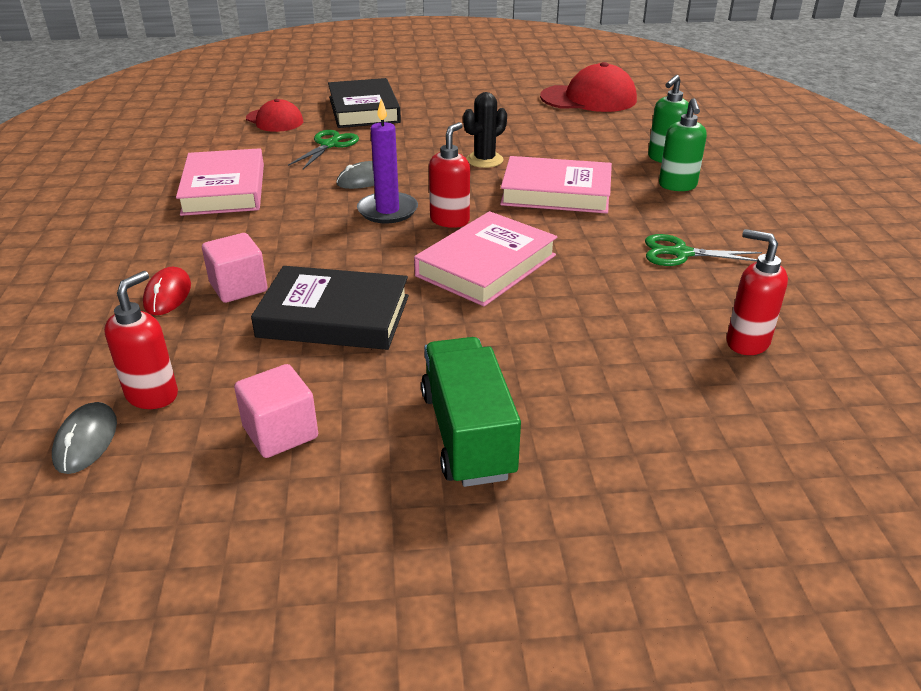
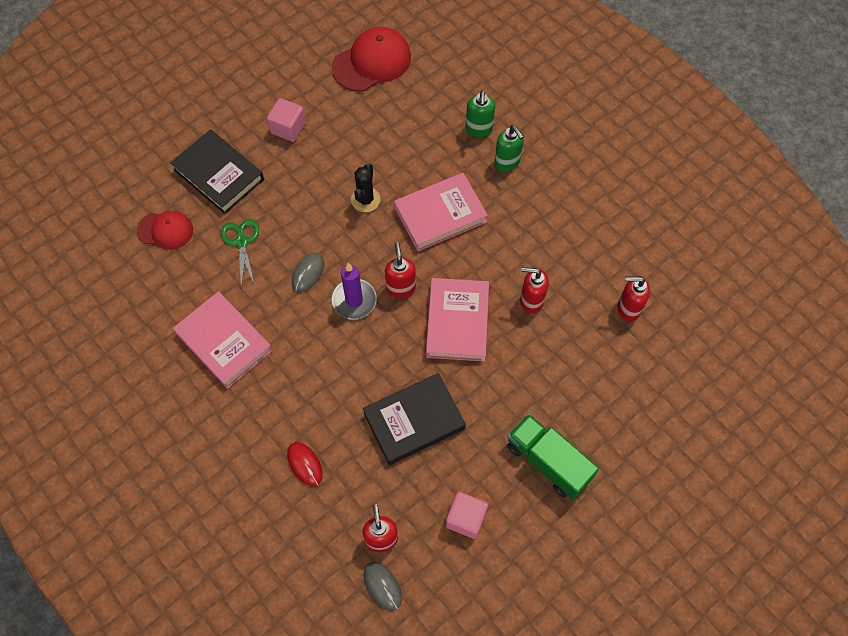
camera: 35 degrees left, 30 degrees up
pink cube [202,233,267,303] -> pink cube moved to [267,98,306,142]
green scissors [645,234,762,266] -> none
none -> red soap dispenser [520,267,549,313]

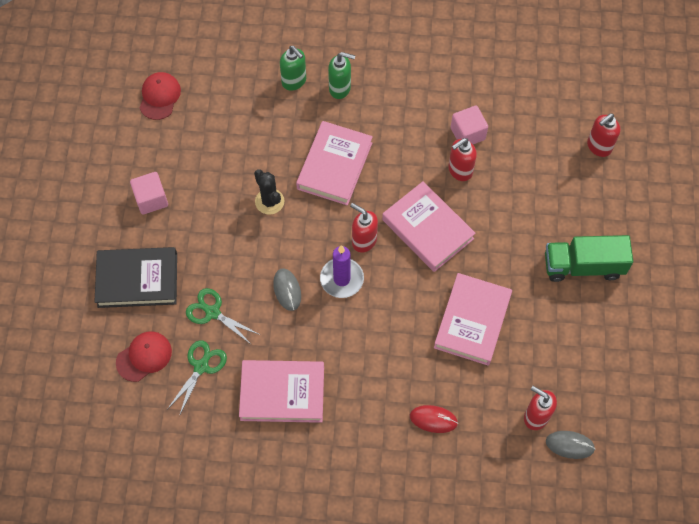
camera: 45 degrees left, 0 degrees up
red cap [332,27,411,92] -> red cap [140,72,181,120], size x0.62
black book [363,373,466,465] -> pink book [434,273,512,366]
pink cube [446,492,488,539] -> pink cube moved to [451,106,488,144]
red soap dispenser [618,276,650,321] -> red soap dispenser moved to [587,114,620,157]
none -> green scissors [168,340,227,416]

